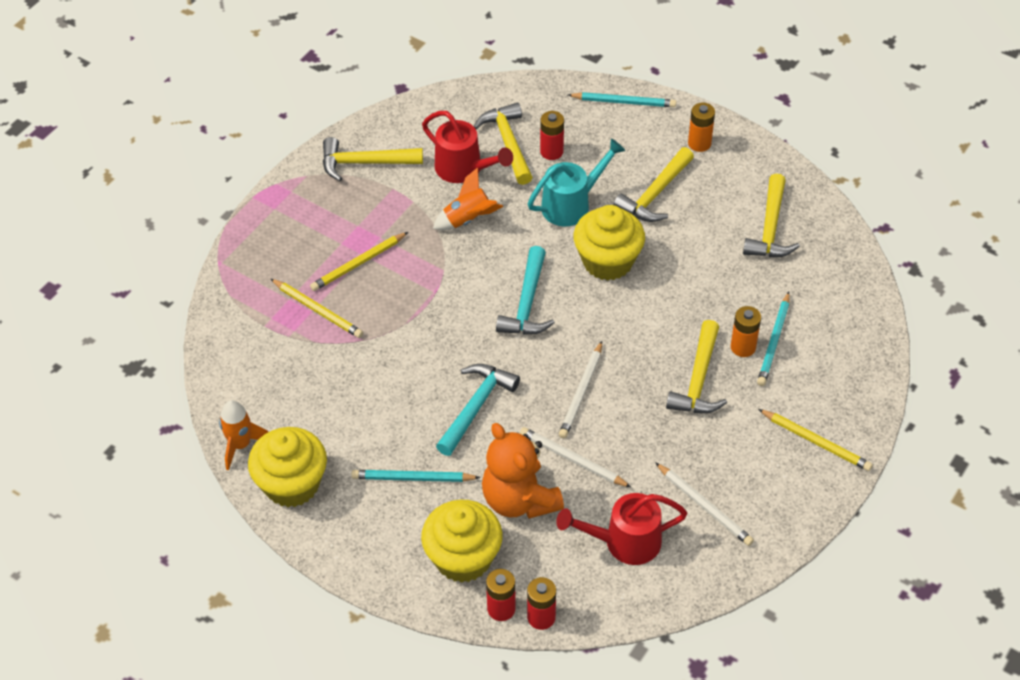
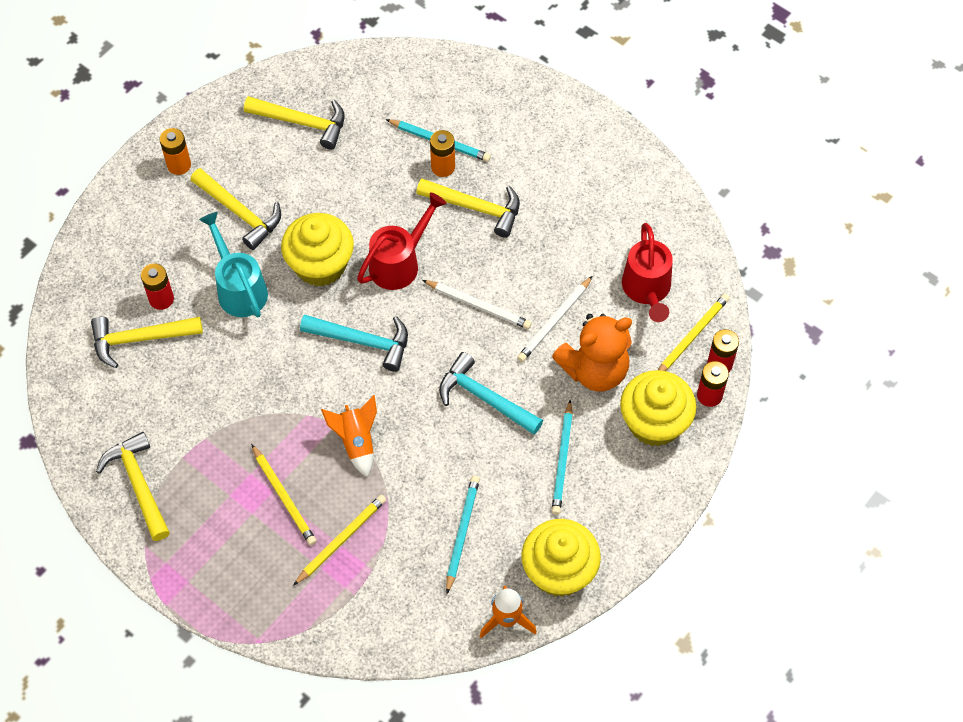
camera: 85 degrees left, 10 degrees up
yellow hammer [323,137,423,181] -> yellow hammer turned 150 degrees clockwise [96,432,170,541]
red watering can [422,111,513,183] -> red watering can moved to [357,193,446,290]
orange rocket [433,167,503,230] -> orange rocket moved to [321,395,377,477]
turquoise pencil [568,92,676,107] -> turquoise pencil moved to [446,476,480,594]
white pencil [655,462,754,546] -> none
yellow pencil [758,409,873,471] -> yellow pencil moved to [658,294,730,371]

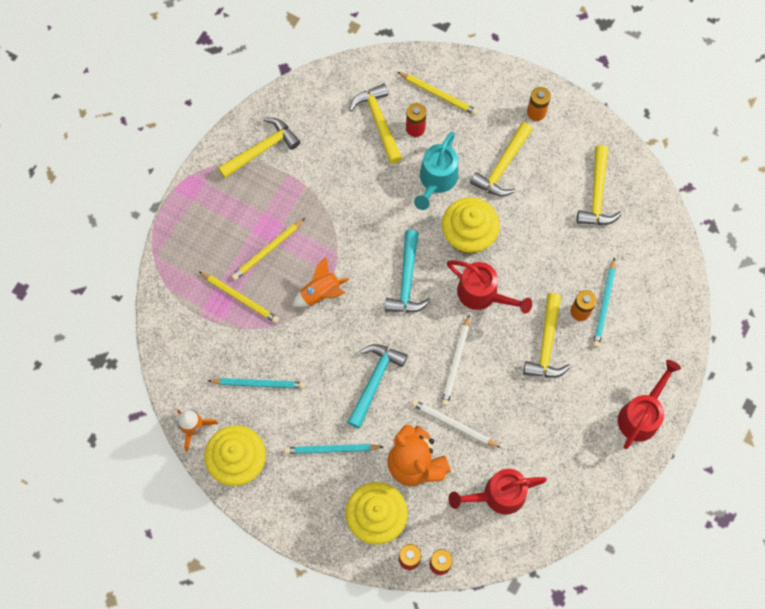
camera: 80 degrees right, 10 degrees up
turquoise watering can [199,212,268,317] -> turquoise watering can turned 150 degrees clockwise [414,132,458,210]
yellow pencil [658,294,730,371] -> yellow pencil moved to [397,72,478,116]
none -> red watering can [618,360,681,449]

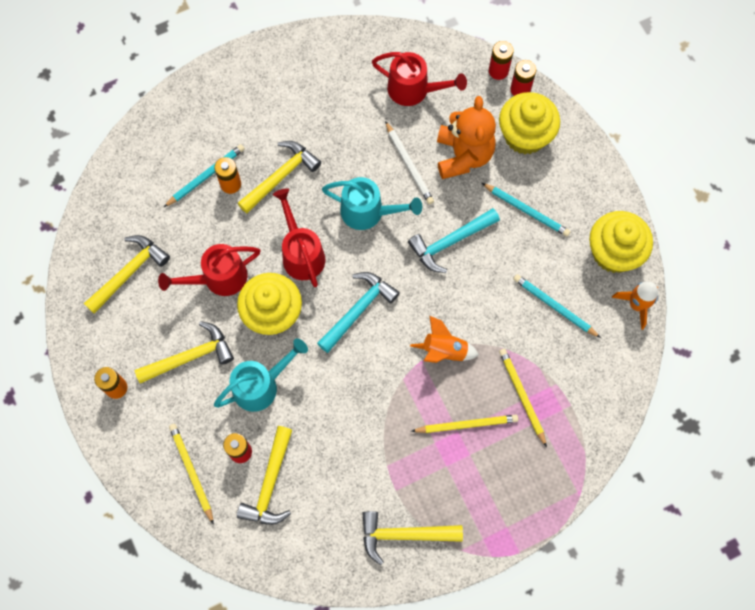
camera: 145 degrees left, 0 degrees up
white pencil [441,314,470,406] -> turquoise watering can [322,177,422,230]
red watering can [618,360,681,449] -> red watering can moved to [158,244,261,296]

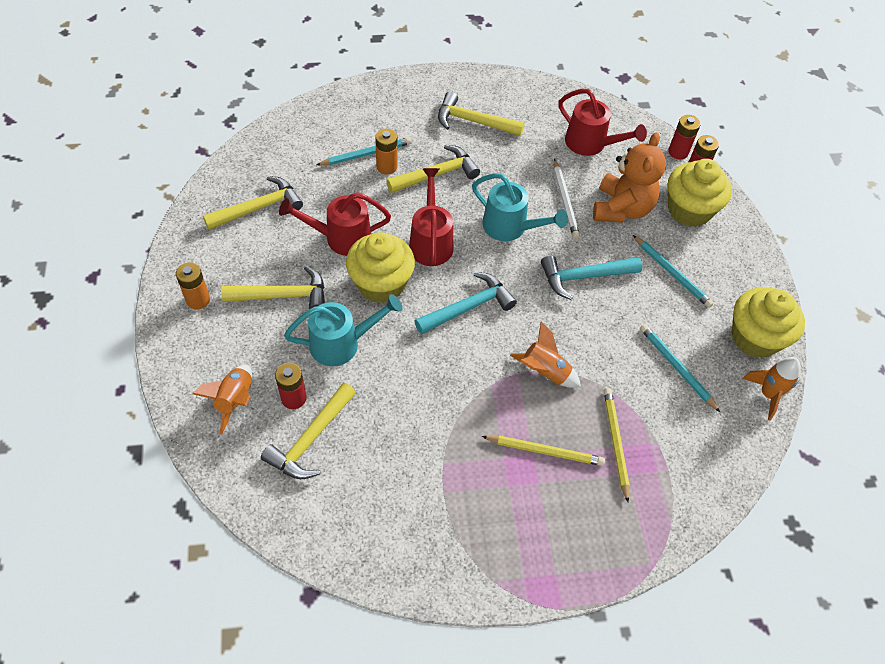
camera: 15 degrees right, 15 degrees down
yellow pencil [169,424,214,525] -> orange rocket [193,365,252,435]
yellow hammer [362,511,463,565] -> yellow hammer moved to [438,91,525,136]

